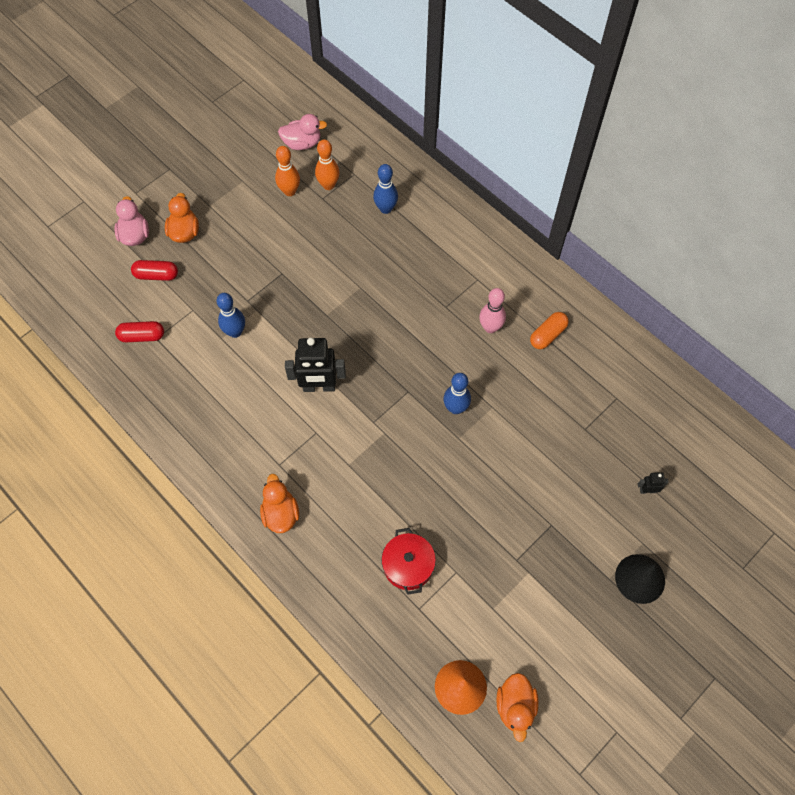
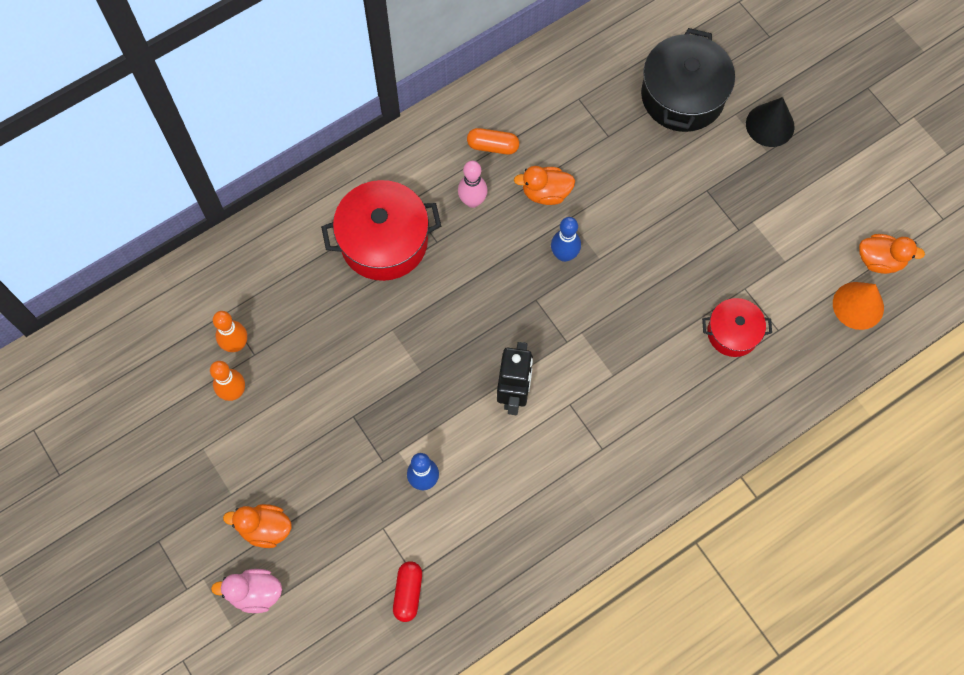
camera: 80 degrees left, 5 degrees up
red capsule [131,260,178,281] -> none
orange duck [260,474,299,533] -> orange duck moved to [514,166,575,205]
pink duck [278,114,327,150] -> none
blue bowling pin [373,164,398,214] -> none
orange capsule [530,312,569,349] -> orange capsule turned 45 degrees counterclockwise [467,128,519,155]
black robot [638,472,669,494] -> black pot [641,28,735,132]
none -> red pot [321,180,441,281]

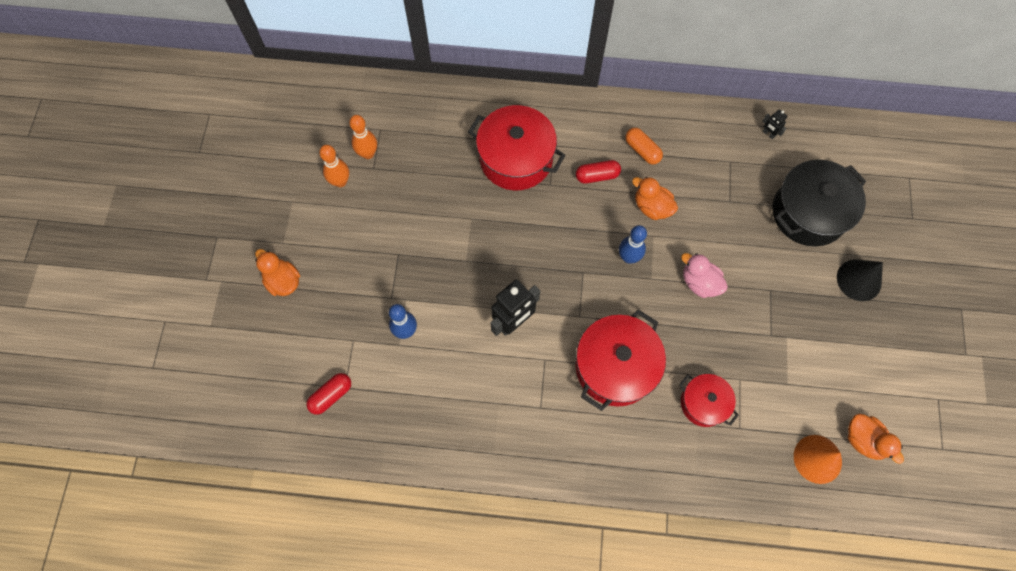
camera: 40 degrees right, 0 degrees up
pink duck [211,569,282,613] -> pink duck moved to [681,253,728,298]
pink bowling pin [458,161,488,208] -> red capsule [576,160,621,184]
none -> red pot [576,310,666,411]
none -> black robot [762,109,787,139]

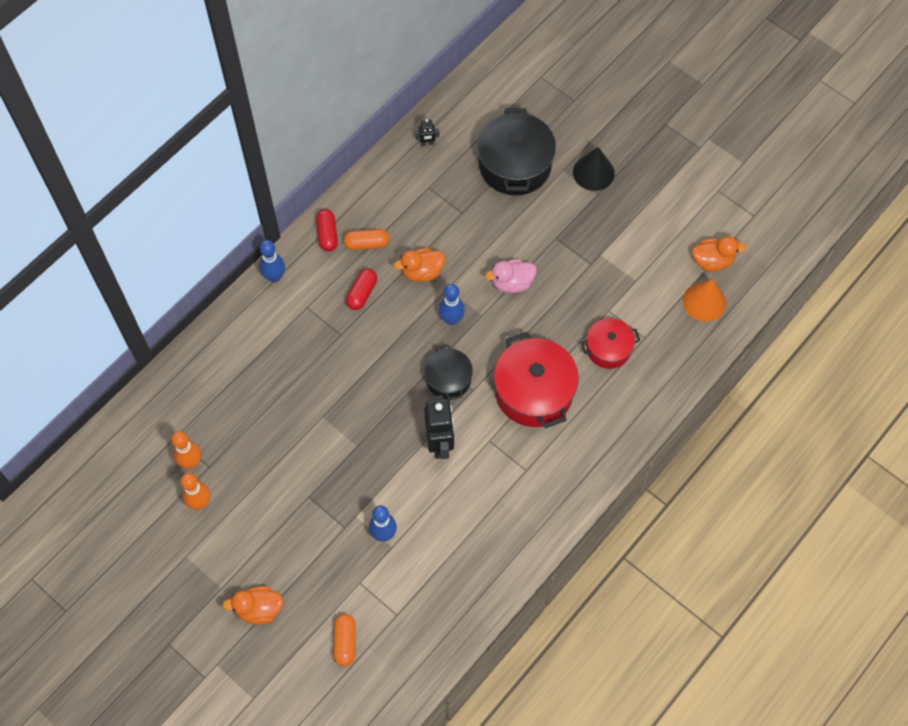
camera: 55 degrees left, 5 degrees down
red capsule [306,373,351,415] -> red capsule moved to [316,209,338,252]
red pot [468,105,566,190] -> none
none -> blue bowling pin [259,240,285,283]
none -> orange capsule [333,614,356,666]
none -> black pot [424,345,473,400]

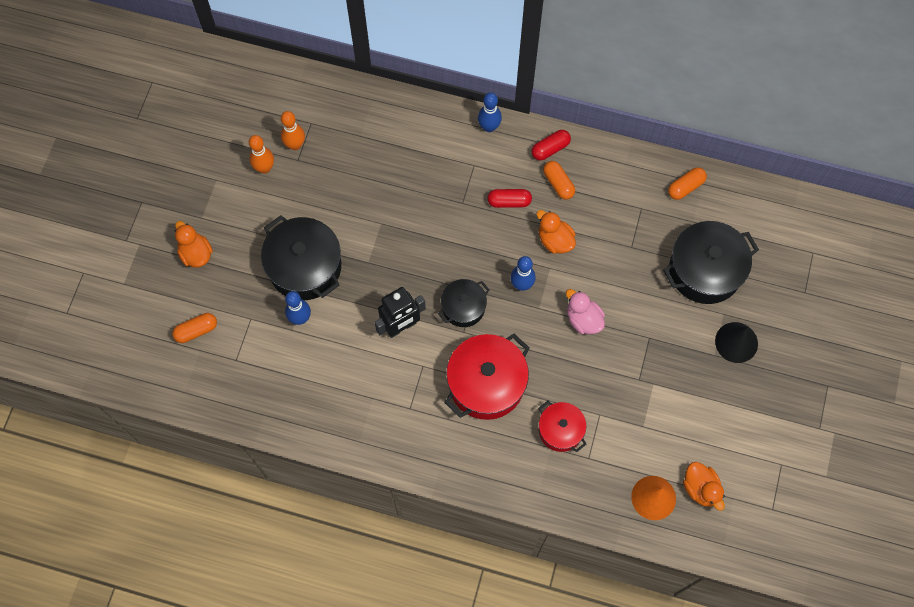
camera: 65 degrees right, 5 degrees up
black robot [415,119,439,146] -> orange capsule [668,167,707,200]
none -> black pot [261,215,341,300]

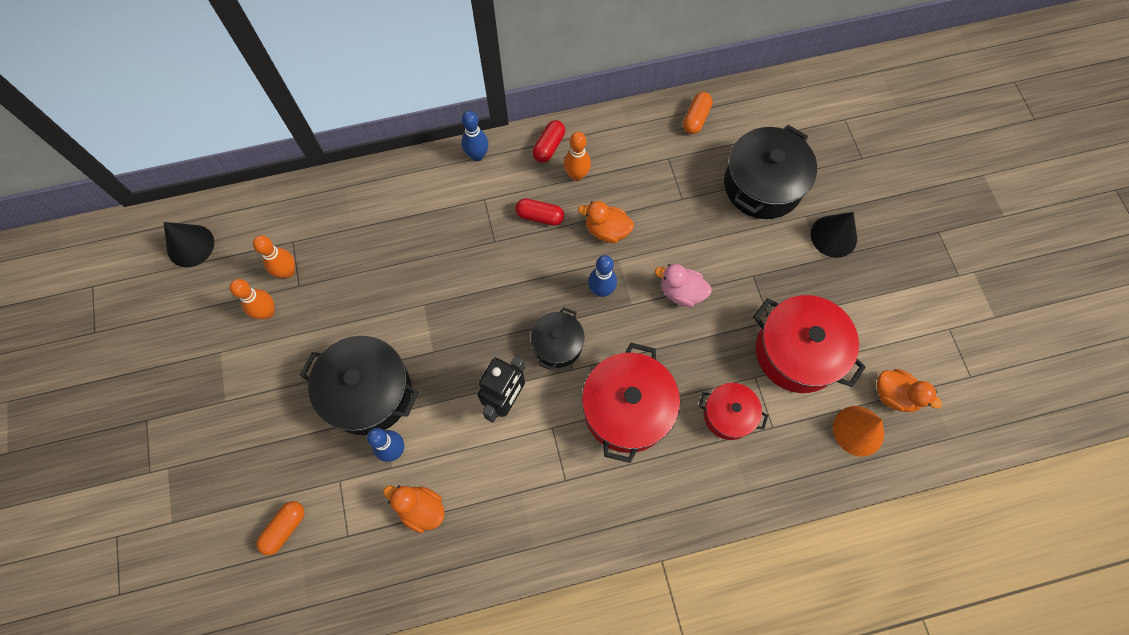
camera: 30 degrees left, 0 degrees up
orange duck [175,221,213,268] -> orange duck moved to [383,485,445,533]
red capsule [487,189,532,208] -> red capsule turned 45 degrees clockwise [515,198,564,226]
orange capsule [543,161,575,200] -> orange bowling pin [564,132,591,181]
none -> black cone [163,222,214,267]
none -> red pot [753,295,866,393]

